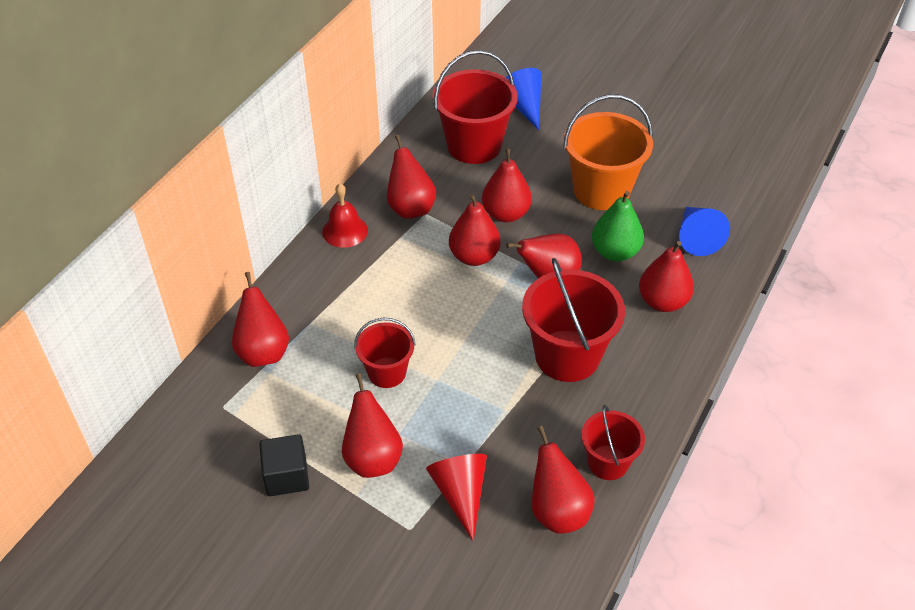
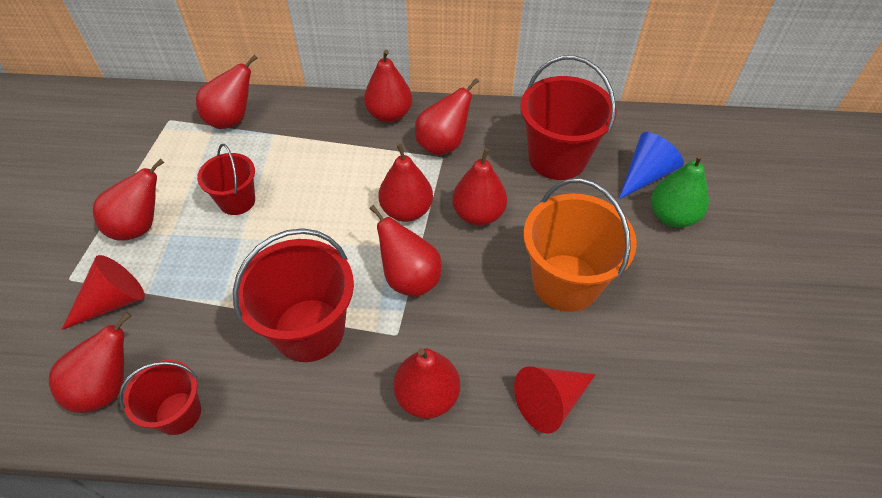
camera: 65 degrees right, 5 degrees up
black cube [259,434,309,496] -> none
red bell [322,183,368,248] -> red pear [364,50,412,123]
green pear [592,191,644,262] -> green pear moved to [651,154,709,228]
blue cone [679,207,730,256] -> red cone [514,366,596,434]

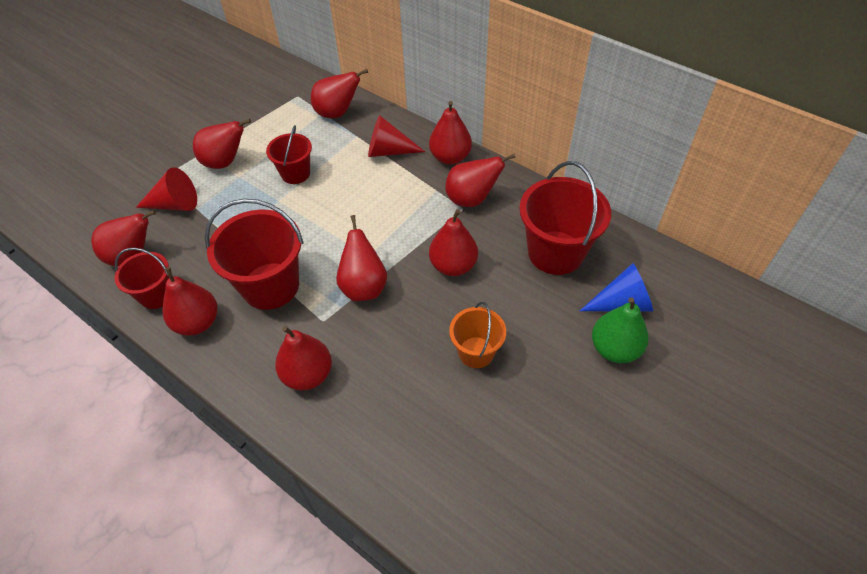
camera: 35 degrees right, 0 degrees up
red pear [378,144,433,222] -> red pear moved to [162,267,218,335]
red cone [514,366,596,434] -> red cone moved to [368,115,425,157]
orange bucket [523,178,637,312] -> orange bucket [449,302,506,368], size x0.58

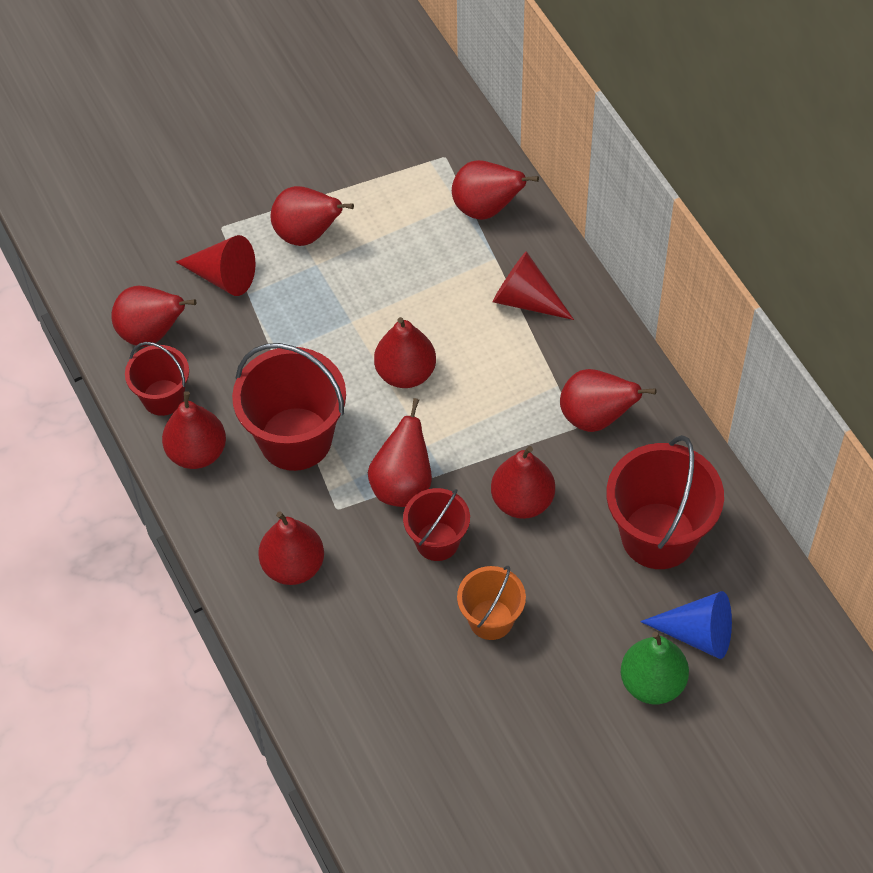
camera: 25 degrees right, 5 degrees up
red bucket [266,125,312,184] -> red bucket moved to [403,488,470,561]
red pear [429,101,472,165] -> red pear moved to [374,317,436,388]

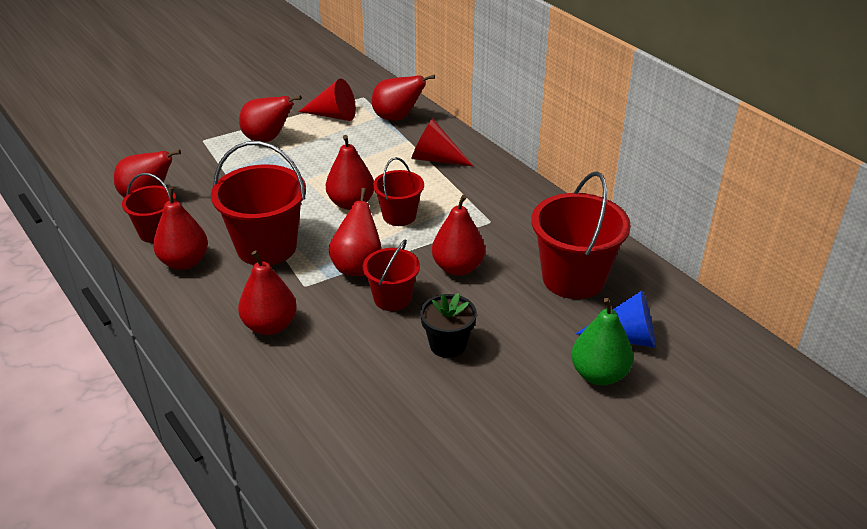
camera: 10 degrees left, 20 degrees down
red cone [176,235,256,296] -> red cone moved to [298,79,356,121]
orange bucket [457,566,526,640] -> black flower pot [420,293,477,358]
red pear [560,369,656,432] -> none
none -> red bucket [373,157,424,226]

